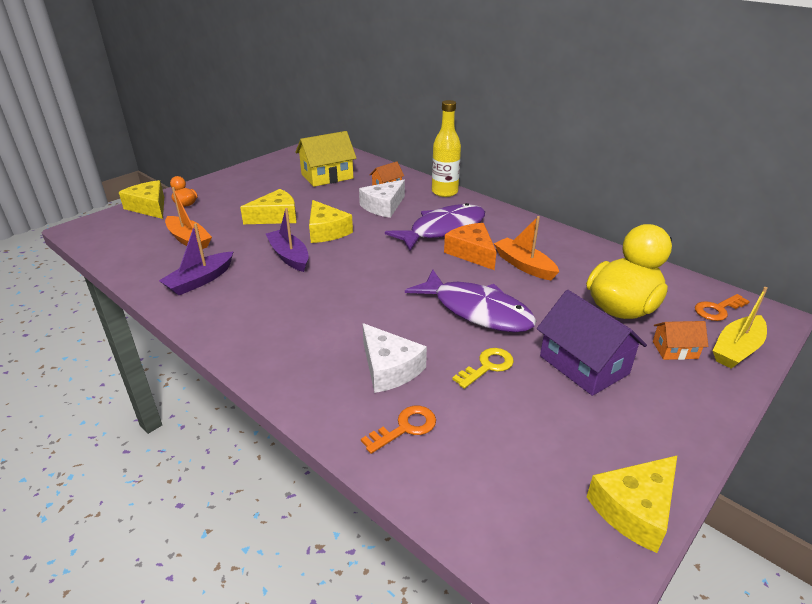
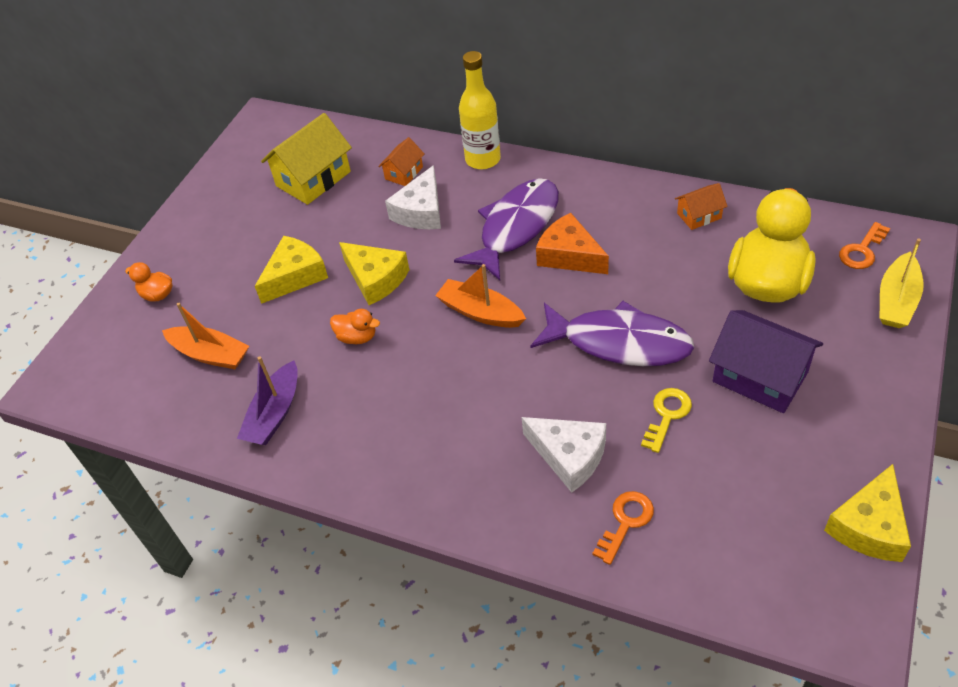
camera: 15 degrees left, 15 degrees up
yellow cheese [119,180,164,219] -> none
purple boat [266,208,309,272] -> orange duck [330,309,380,344]
orange boat [494,216,559,280] -> orange boat moved to [435,264,526,328]
orange house [653,321,708,360] -> orange house moved to [675,183,728,230]

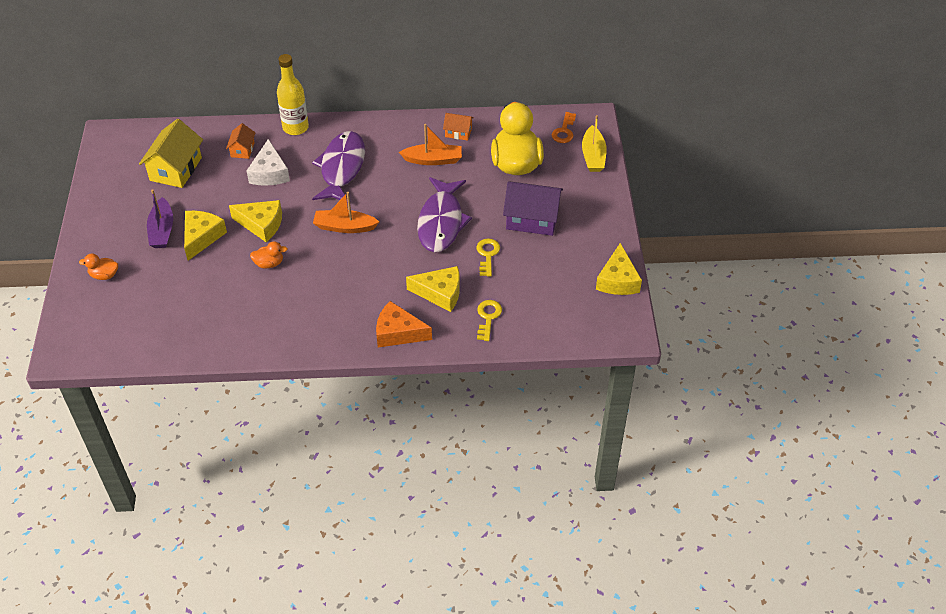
camera: 30 degrees left, 0 degrees up
orange boat [162,303,249,369] -> orange boat moved to [399,124,462,165]
purple boat [237,356,298,445] -> purple boat moved to [147,190,173,248]
white cheese [522,417,606,493] -> yellow cheese [406,266,460,312]
purple fish [530,301,695,366] -> purple fish turned 105 degrees clockwise [417,177,472,252]
orange cheese [536,213,609,274] -> orange cheese moved to [376,301,432,347]
orange key [592,491,654,565] -> yellow key [477,300,502,341]
orange house [675,183,728,230] -> orange house turned 60 degrees clockwise [443,113,474,141]

